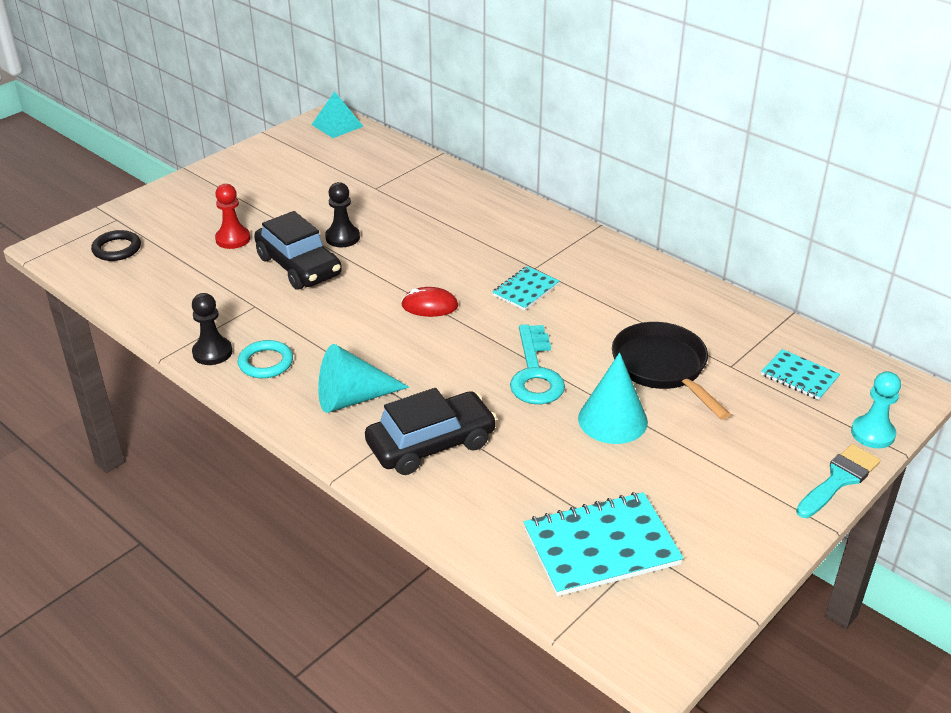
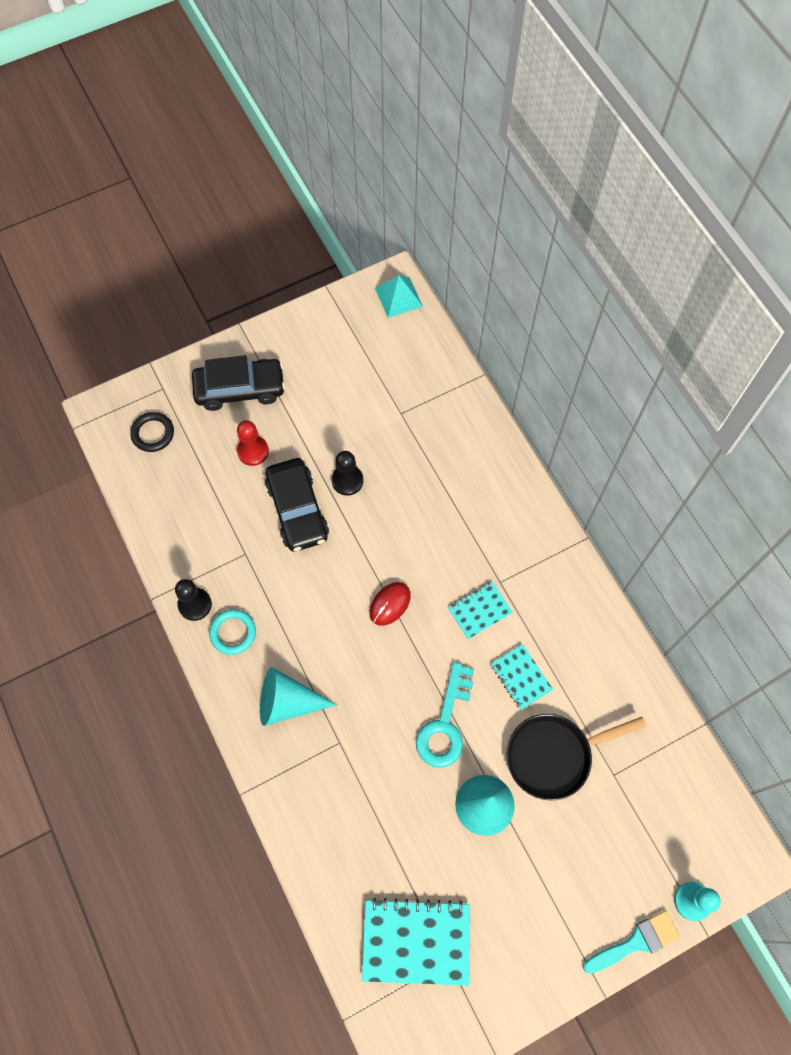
camera: 20 degrees right, 30 degrees up
black car [365,388,497,475] -> black car moved to [192,355,285,411]
red mouse [401,287,458,317] -> red mouse turned 75 degrees counterclockwise [370,582,411,626]
black pan [612,322,731,420] -> black pan turned 105 degrees counterclockwise [506,714,646,801]
turquoise notebook [761,349,840,400] -> turquoise notebook moved to [491,644,553,710]

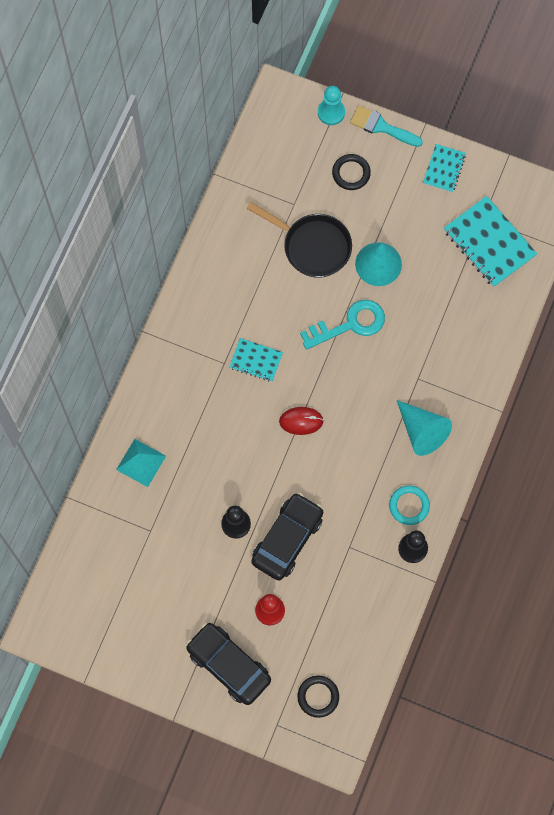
camera: 130 degrees left, 5 degrees up
turquoise pyramid [375,275,423,318] -> turquoise pyramid moved to [116,439,166,487]
turquoise notebook [491,644,553,710] -> turquoise notebook moved to [423,144,466,193]
none -> black ring [332,154,371,190]

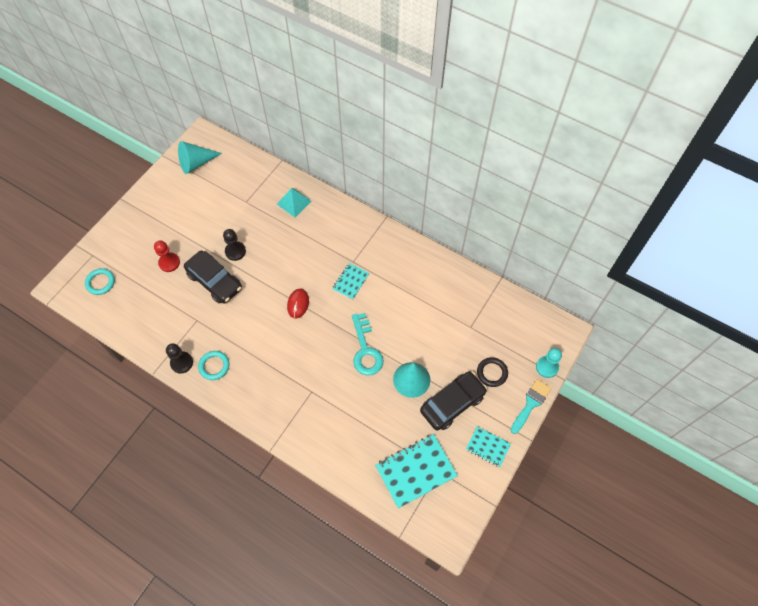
camera: 100 degrees right, 10 degrees down
black car [186,623,271,705] -> black car moved to [420,371,487,430]
black pan [246,202,352,278] -> none
black ring [297,676,339,718] -> turquoise ring [85,268,115,295]
turquoise cone [397,400,452,456] -> turquoise cone moved to [178,141,222,174]

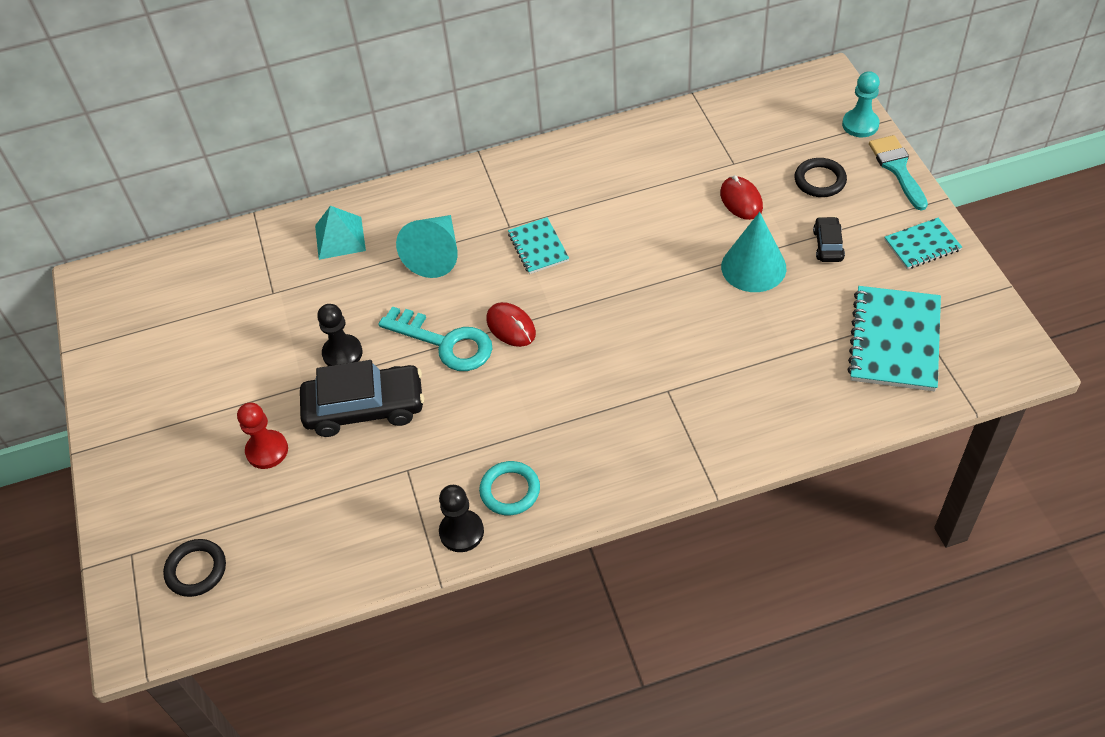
camera: 45 degrees left, 10 degrees down
turquoise ring [85,268,115,295] -> black ring [163,539,226,597]
turquoise cone [178,141,222,174] -> turquoise cone moved to [396,215,458,278]
turquoise key [352,313,383,376] -> turquoise key moved to [378,306,492,371]
black car [420,371,487,430] -> black car [813,217,845,262], size x0.48
none -> red mouse [720,175,763,220]

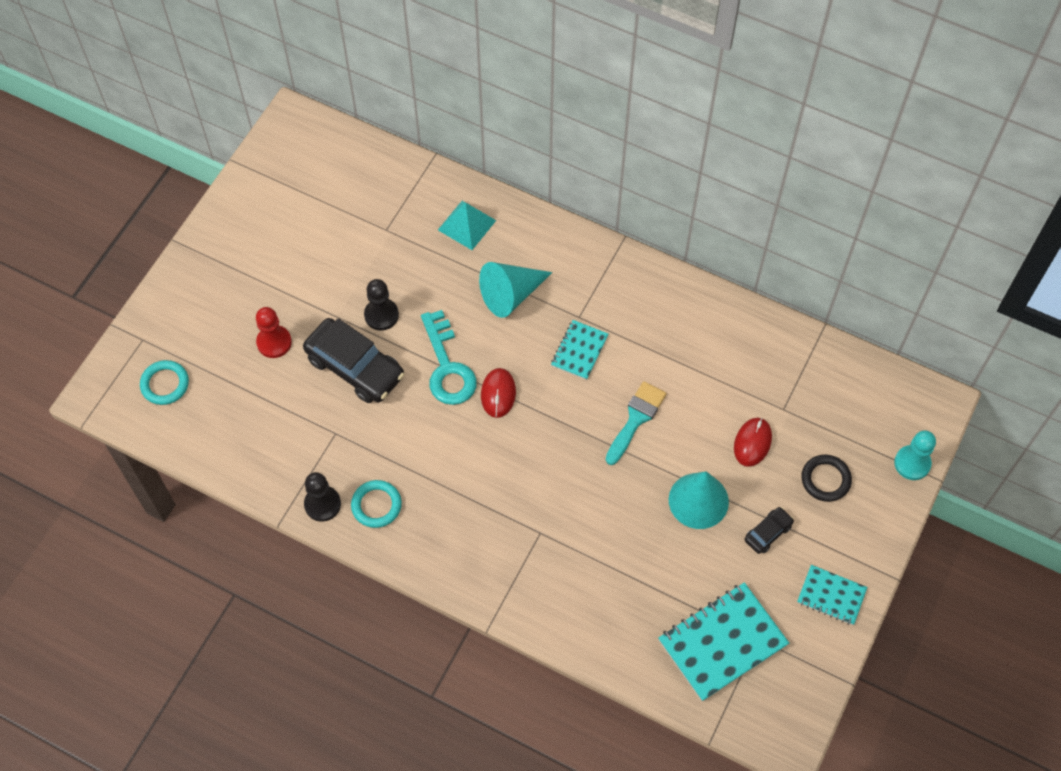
camera: 40 degrees right, 10 degrees up
black ring [163,539,226,597] -> turquoise ring [140,360,189,405]
turquoise brush [869,135,928,210] -> turquoise brush moved to [605,381,667,465]

